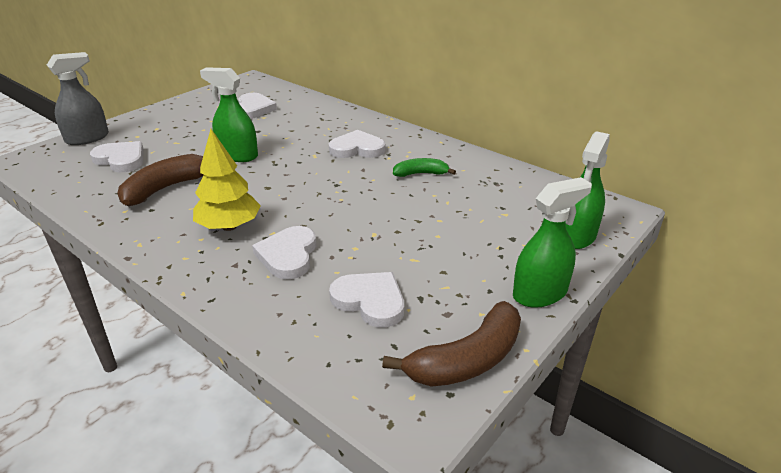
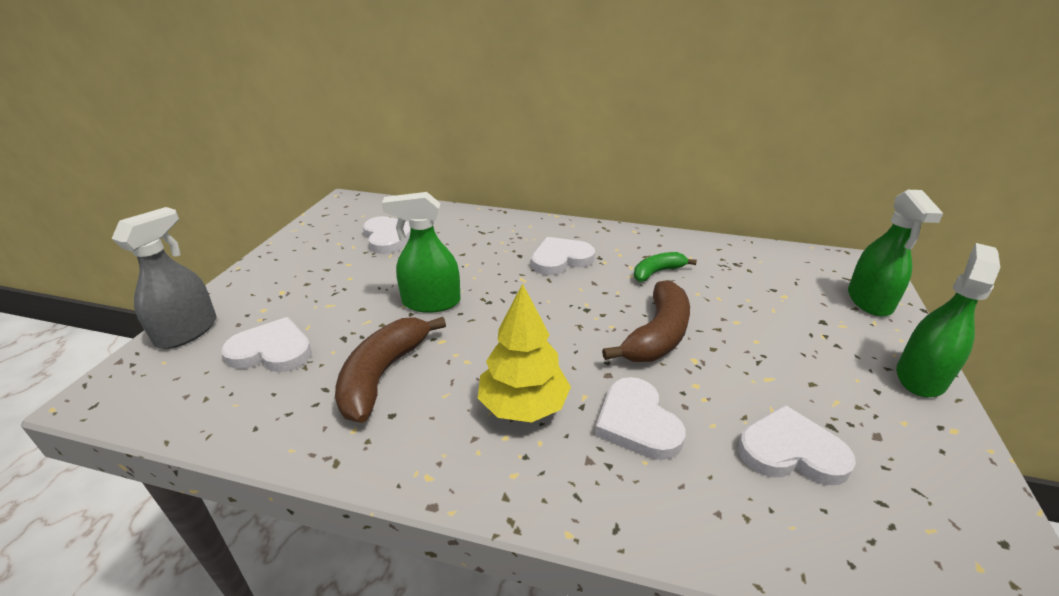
camera: 25 degrees left, 0 degrees up
brown banana [382,301,521,387] -> brown banana moved to [602,280,690,362]

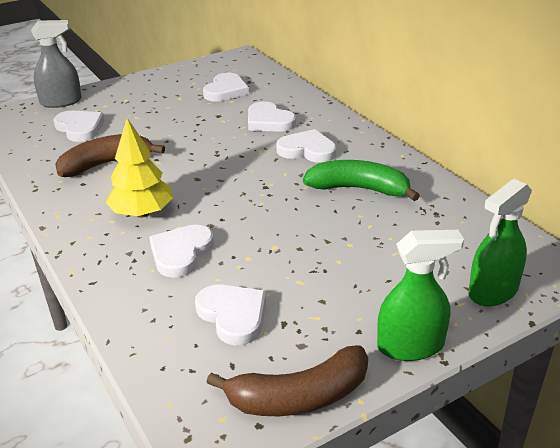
camera: 45 degrees right, 0 degrees up
green spray bottle [382,192,461,313] -> none
brown banana [602,280,690,362] -> brown banana moved to [206,345,368,416]
green banana [634,252,697,282] -> green banana [303,160,420,201], size x1.67
none -> white heart [248,101,296,132]

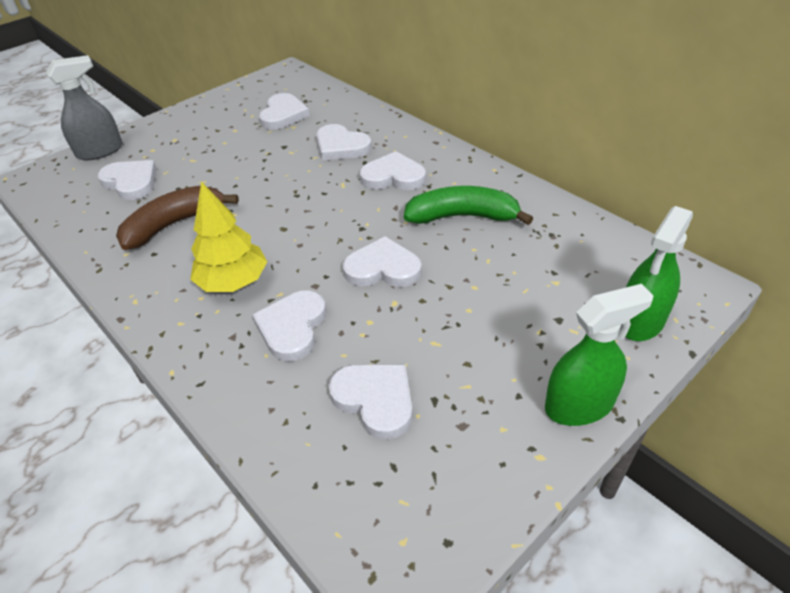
camera: 10 degrees left, 10 degrees up
brown banana [206,345,368,416] -> none
none -> white heart [343,236,422,287]

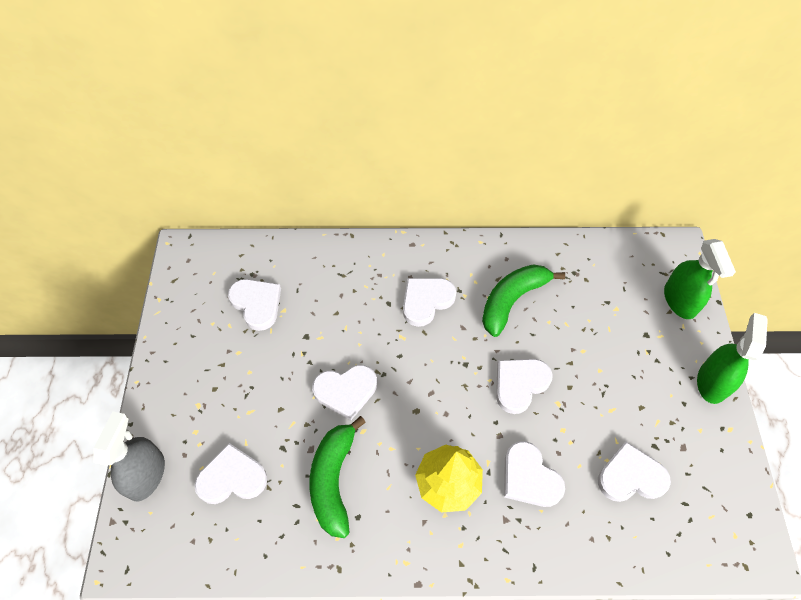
camera: 50 degrees left, 15 degrees up
brown banana [116,185,239,250] -> green banana [309,416,366,538]
white heart [316,124,372,161] -> white heart moved to [312,365,377,420]

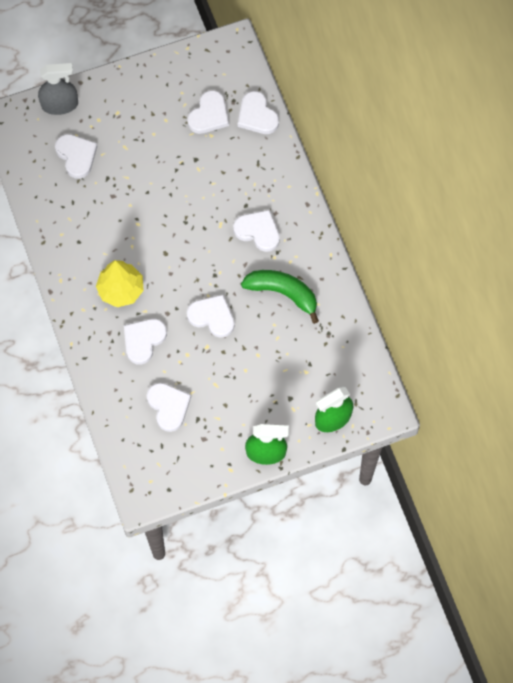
camera: 70 degrees right, 10 degrees up
green banana [309,416,366,538] -> none
white heart [312,365,377,420] -> white heart moved to [238,91,279,134]

